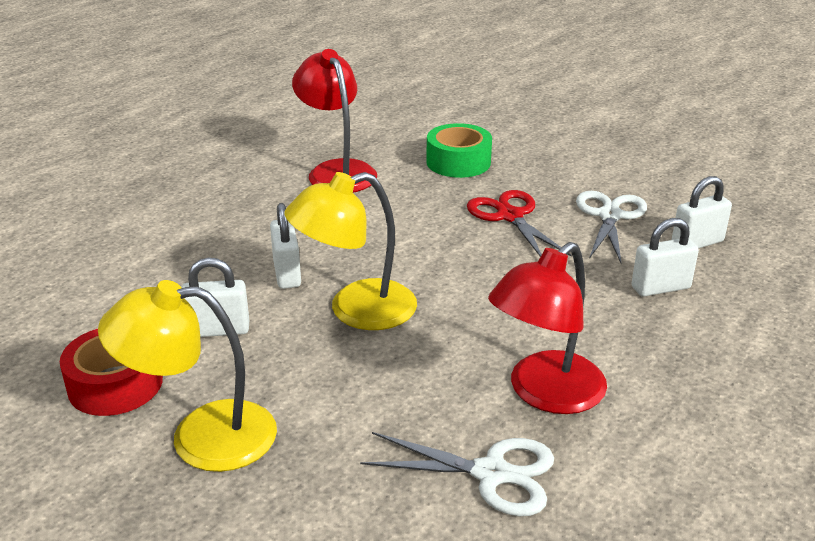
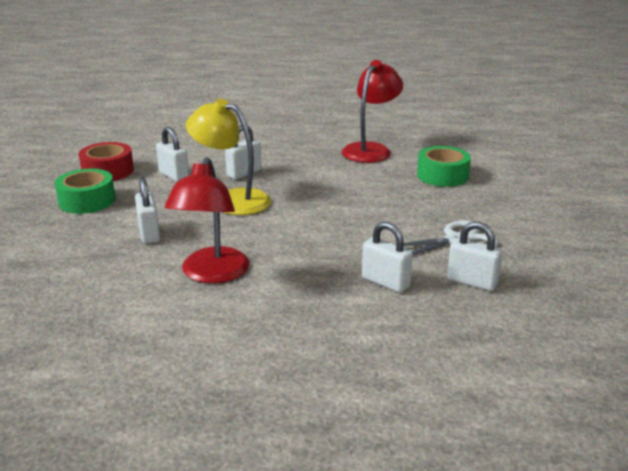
camera: 55 degrees right, 5 degrees down
yellow lamp [98,280,277,472] -> green tape [55,169,115,214]
white scissors [360,432,554,516] -> none
red scissors [467,190,571,257] -> none
red lamp [488,242,607,414] -> red lamp turned 90 degrees counterclockwise [164,157,250,283]
none -> white padlock [135,178,160,244]

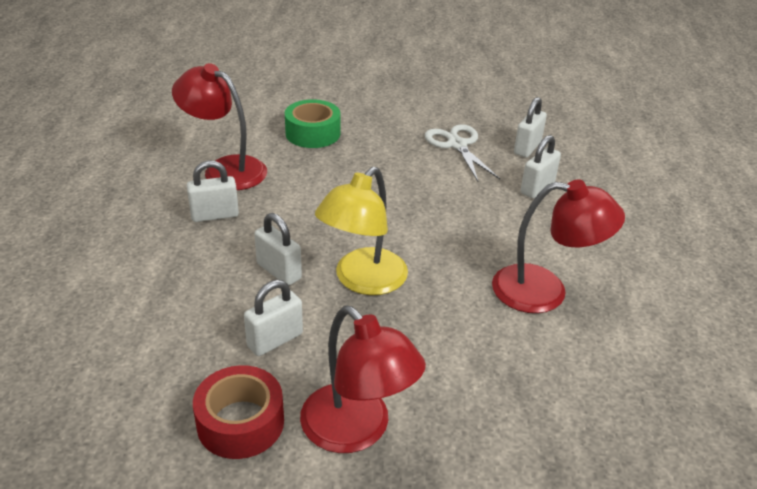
camera: 90 degrees left, 10 degrees up
green tape [55,169,115,214] -> red lamp [300,305,426,453]
white padlock [135,178,160,244] -> white padlock moved to [187,160,239,222]

